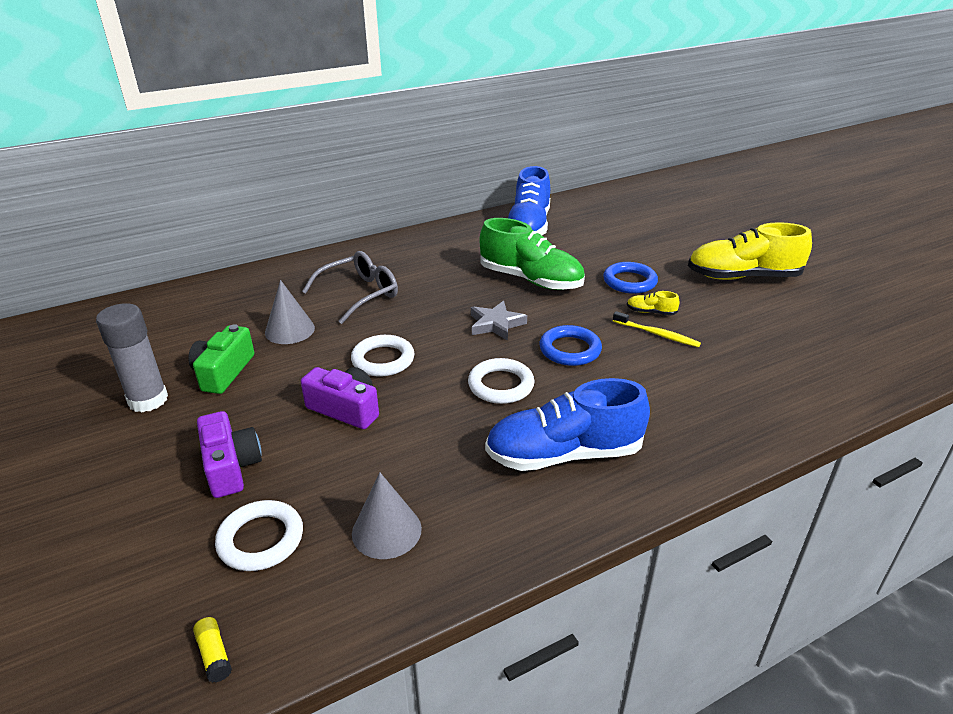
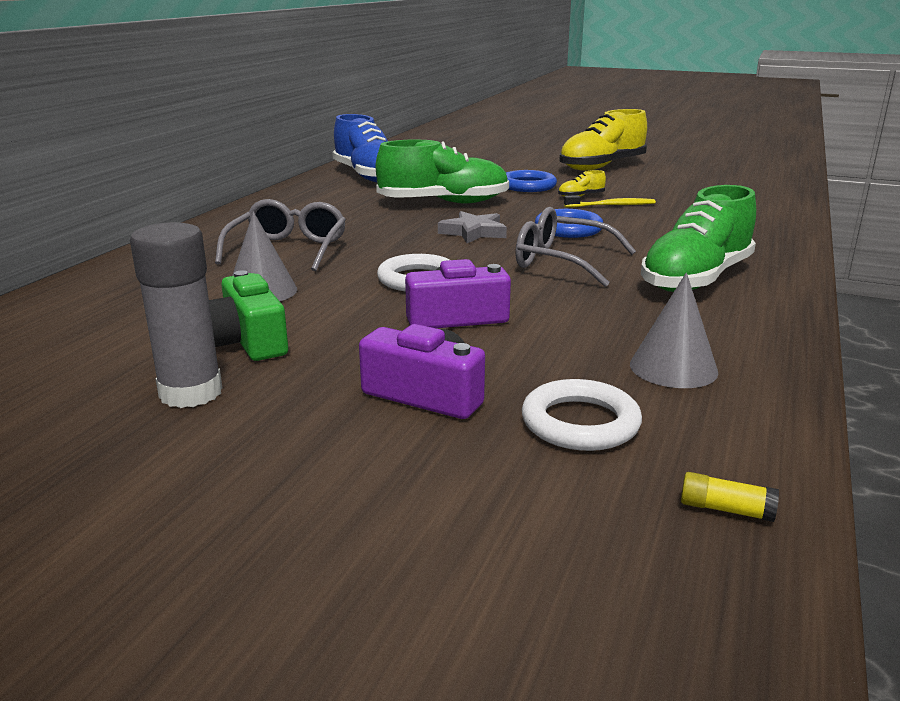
camera: 40 degrees left, 10 degrees down
white ring [468,358,535,404] -> grey glasses [515,207,636,287]
blue shoe [485,378,650,471] -> green shoe [641,185,756,292]

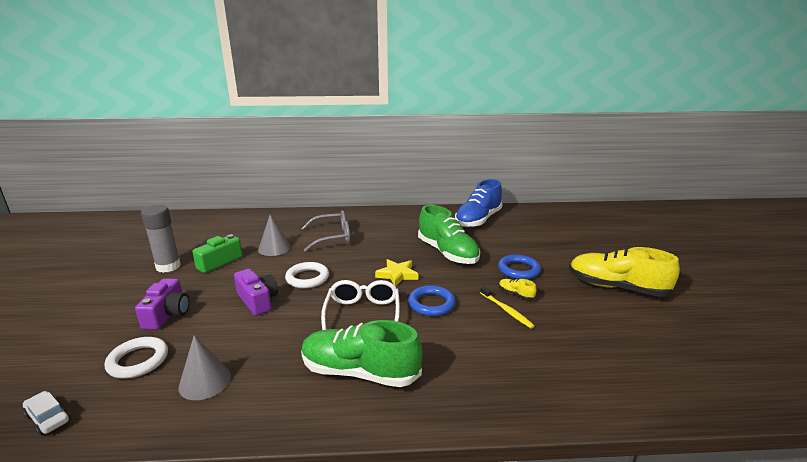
camera: 65 degrees right, 0 degrees up
grey star [438,211,507,243] -> yellow star [375,259,418,287]
grey glasses [515,207,636,287] -> white glasses [321,280,400,330]
yellow glue stick [681,472,779,522] -> white car [23,391,70,435]

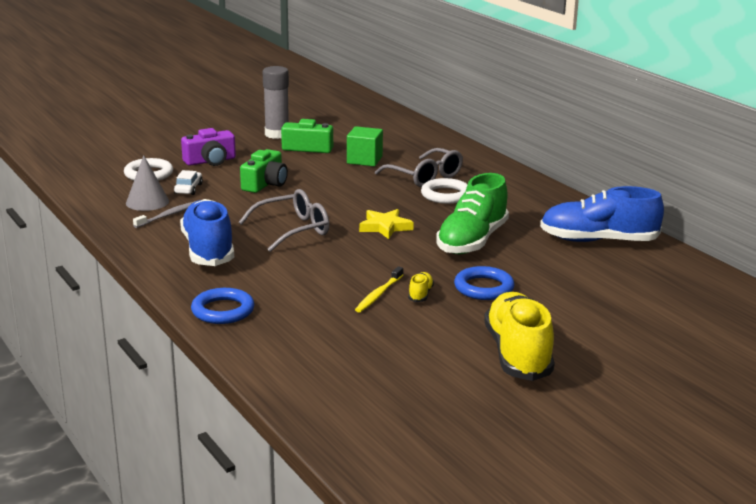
camera: 60 degrees right, 0 degrees up
white car [23,391,70,435] -> white car moved to [174,170,203,195]
purple camera [234,269,278,316] -> green camera [240,149,288,193]
grey cone [258,215,291,256] -> green cube [347,126,383,166]
white ring [285,262,329,288] -> white ring moved to [421,178,468,204]
green shoe [301,320,422,387] -> blue shoe [180,199,234,266]
white glasses [321,280,400,330] -> grey glasses [239,189,329,252]
blue ring [408,285,456,316] -> blue ring moved to [191,288,255,324]
none -> grey toothbrush [133,201,196,228]

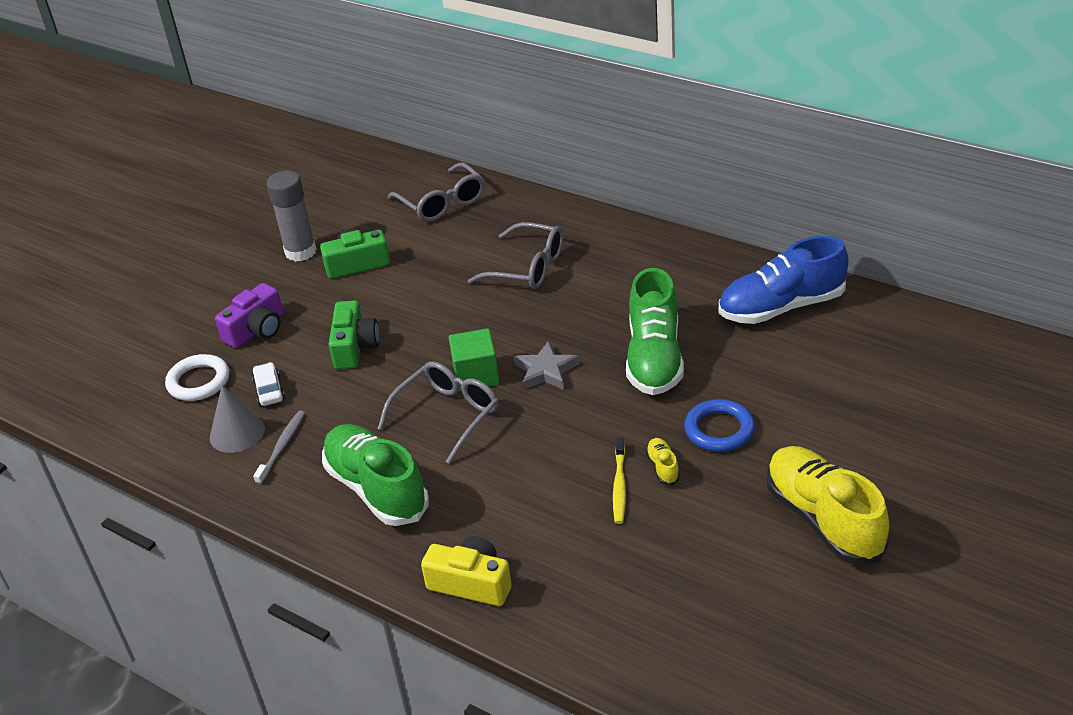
camera: 20 degrees left, 15 degrees up
blue shoe [180,199,234,266] -> green shoe [322,424,429,526]
blue ring [191,288,255,324] -> yellow camera [421,536,512,606]
green cube [347,126,383,166] -> green cube moved to [449,328,499,392]
yellow star [359,209,414,239] -> grey star [514,341,579,390]
white ring [421,178,468,204] -> none
none -> grey glasses [388,163,485,222]

